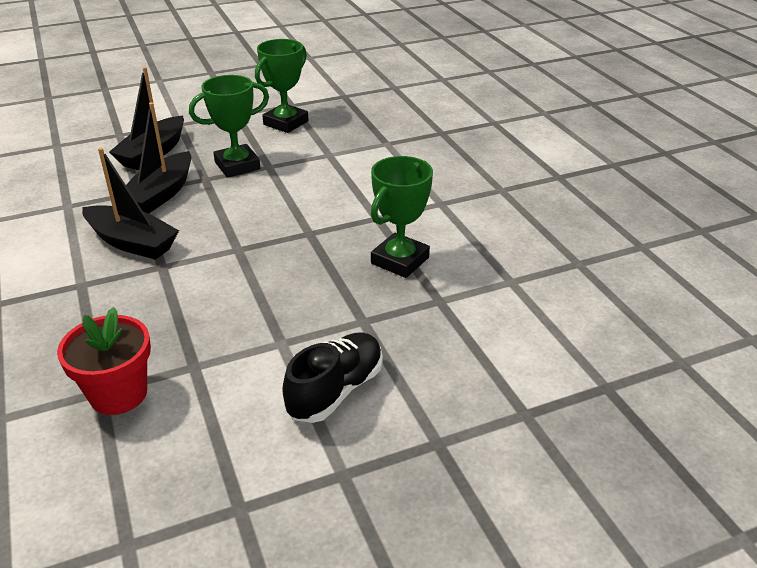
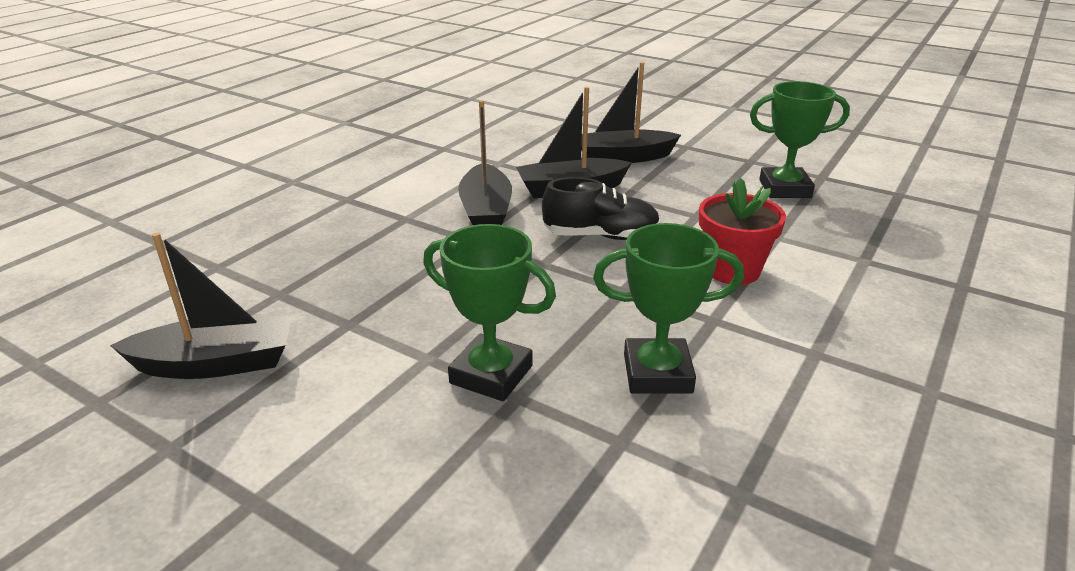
camera: 55 degrees right, 5 degrees down
red flower pot [57,307,151,415] -> red flower pot moved to [699,178,786,285]
green trophy [189,75,269,177] -> green trophy moved to [423,224,556,401]
black shoe [282,332,383,423] -> black shoe moved to [542,177,661,240]
none -> black boat [110,232,292,379]

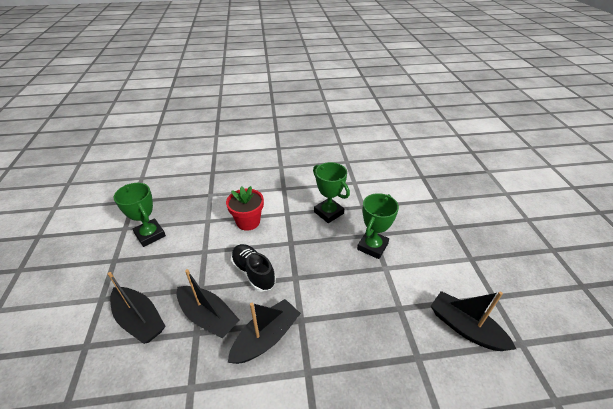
camera: 130 degrees left, 10 degrees up
green trophy [423,224,556,401] -> green trophy turned 45 degrees clockwise [357,193,399,259]

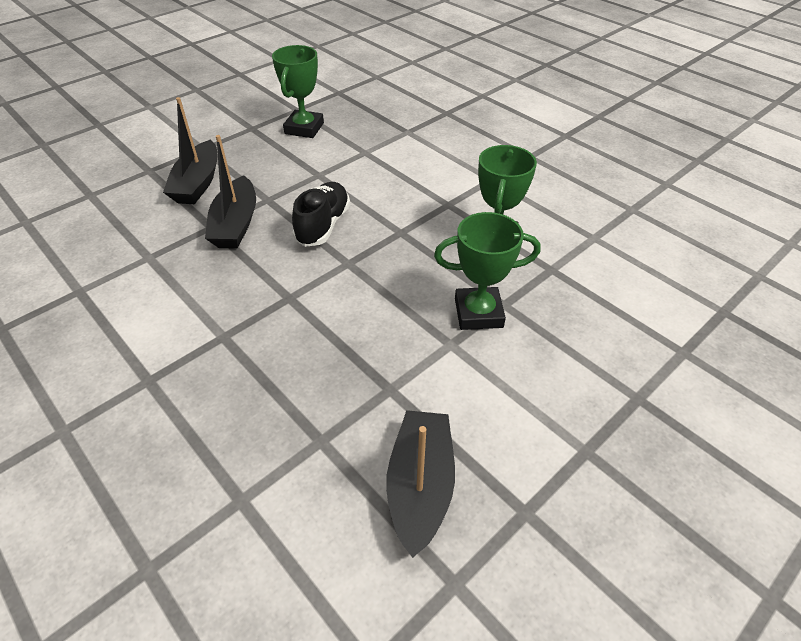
camera: 55 degrees right, 5 degrees up
red flower pot [226,186,264,231] -> none
black boat [228,299,301,364] -> none

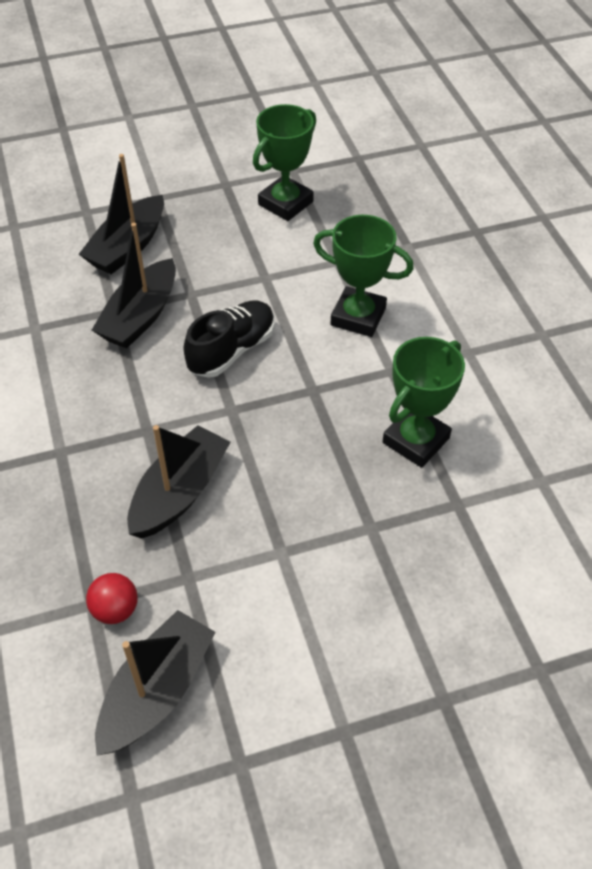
camera: 25 degrees right, 5 degrees up
green trophy [434,212,541,330] -> green trophy moved to [313,215,414,337]
none -> red ball [86,573,138,624]
none -> black boat [127,425,231,539]

